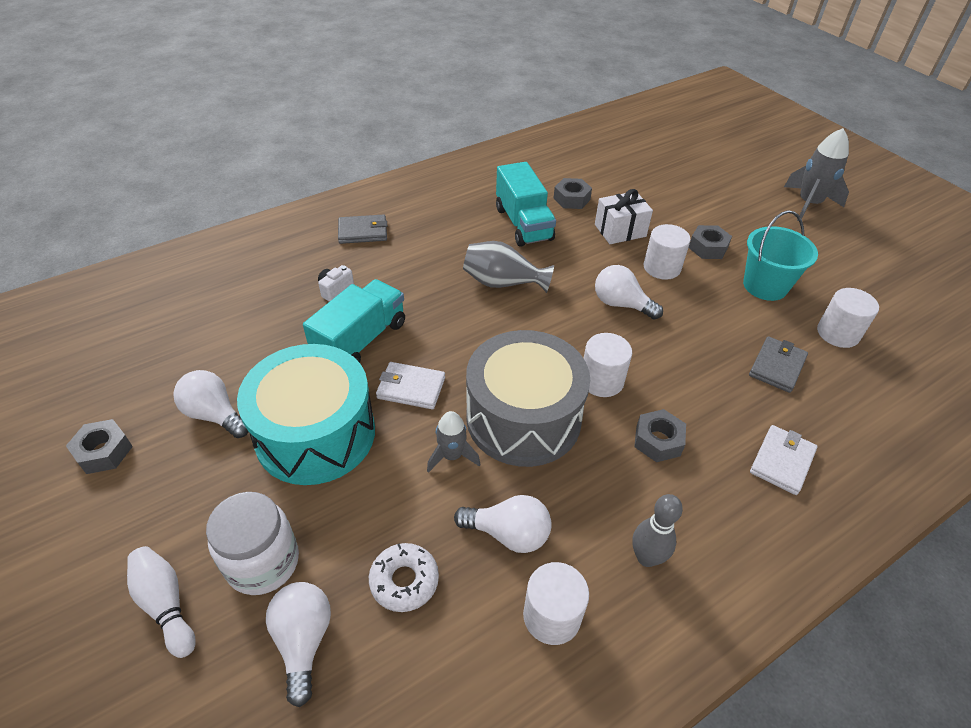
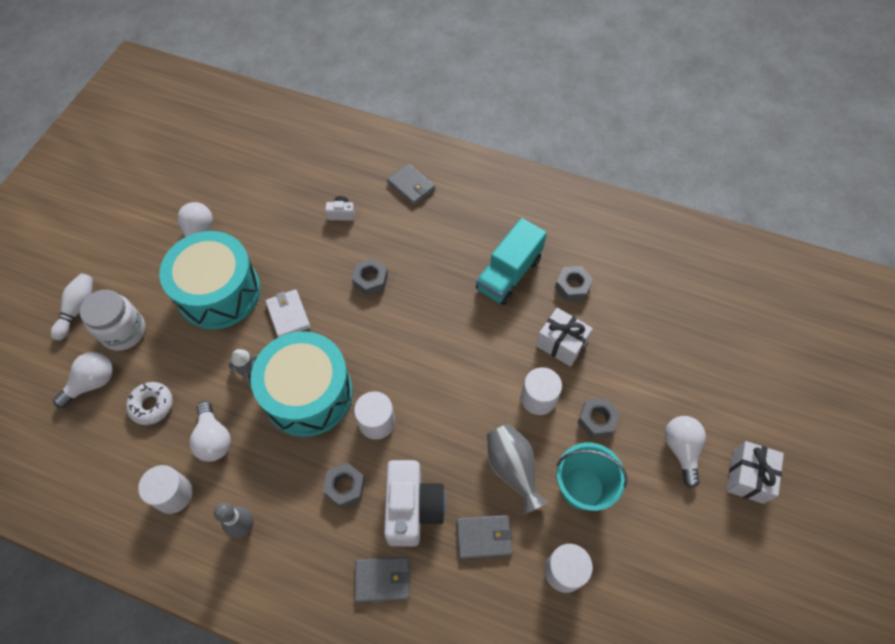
camera: 55 degrees right, 15 degrees up
grey nut [66,419,133,474] -> grey nut moved to [352,258,388,296]
turquoise truck [303,279,405,363] -> none
grey vase [463,241,554,293] -> grey vase moved to [487,424,549,515]
grey drum [466,330,590,467] -> turquoise drum [250,331,353,437]
white light bulb [595,265,663,320] -> white light bulb moved to [665,416,706,488]
white wallet [750,425,817,495] -> grey wallet [355,557,410,602]
grey rocket [784,128,849,221] -> white gift [726,441,784,504]
none -> white camera [384,460,446,546]

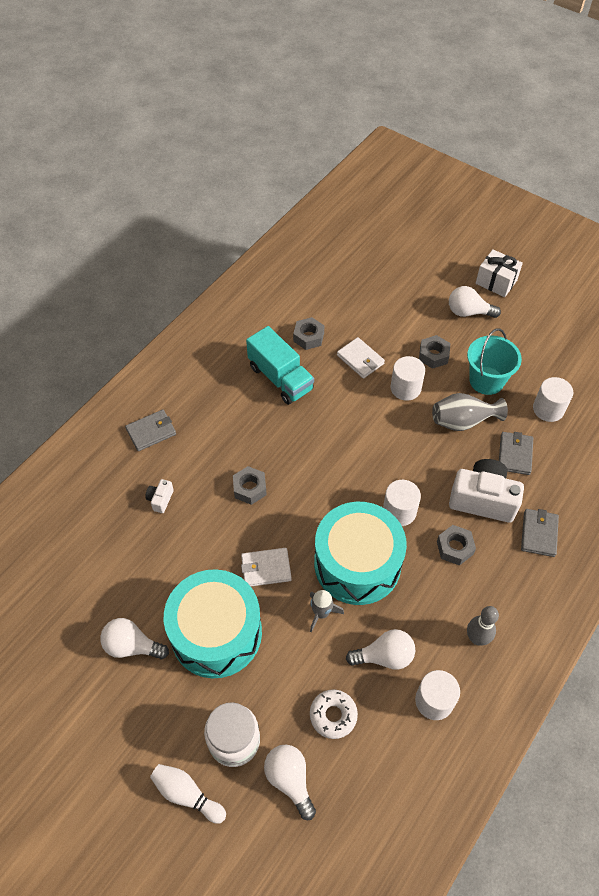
camera: 75 degrees left, 5 degrees down
white gift [536,308,593,367] -> white wallet [337,337,385,379]

